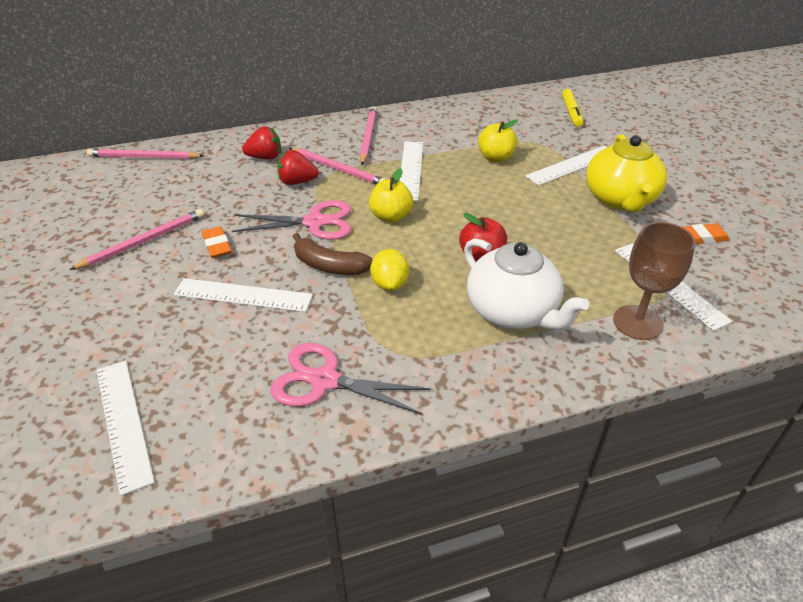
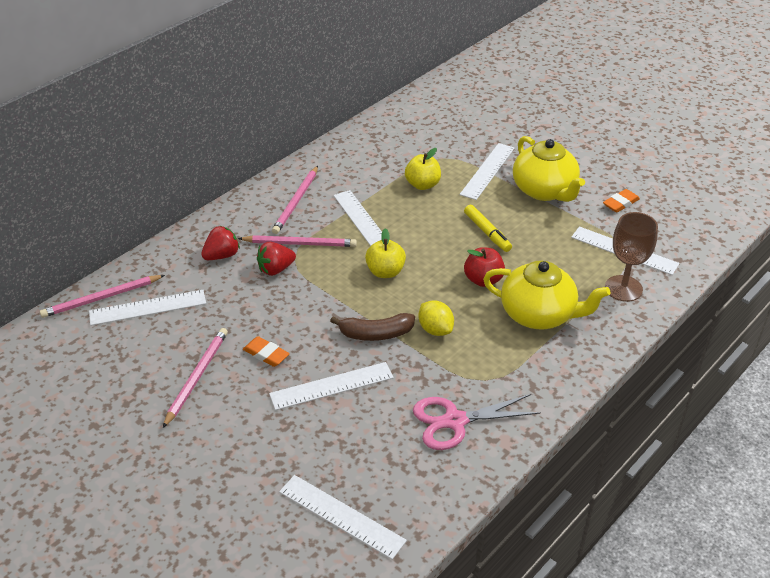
camera: 30 degrees left, 0 degrees up
pink scissors [232,200,351,240] -> none
pink pencil [360,106,377,165] -> pink pencil turned 135 degrees counterclockwise [272,166,318,234]
white teapot [464,238,589,330] -> yellow teapot [483,260,610,329]
yellow marker [562,89,584,127] -> yellow marker moved to [464,205,512,252]
none -> white ruler [89,290,206,326]

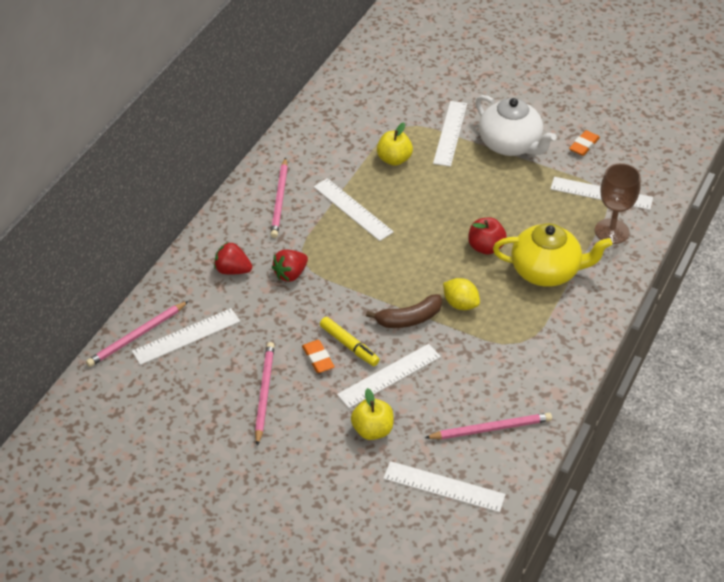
camera: 15 degrees left, 5 degrees up
red strawberry [201,226,240,260] -> red strawberry turned 105 degrees counterclockwise [214,242,252,275]
pink pencil [238,235,357,247] -> pink pencil moved to [425,413,552,440]
orange eraser [243,336,290,367] -> orange eraser turned 45 degrees clockwise [302,340,335,373]
yellow apple [365,228,406,278] -> yellow apple moved to [351,388,394,440]
pink scissors [413,394,541,450] -> none
yellow marker [464,205,512,252] -> yellow marker moved to [320,317,380,366]
yellow teapot [513,136,585,202] -> white teapot [476,95,556,156]

